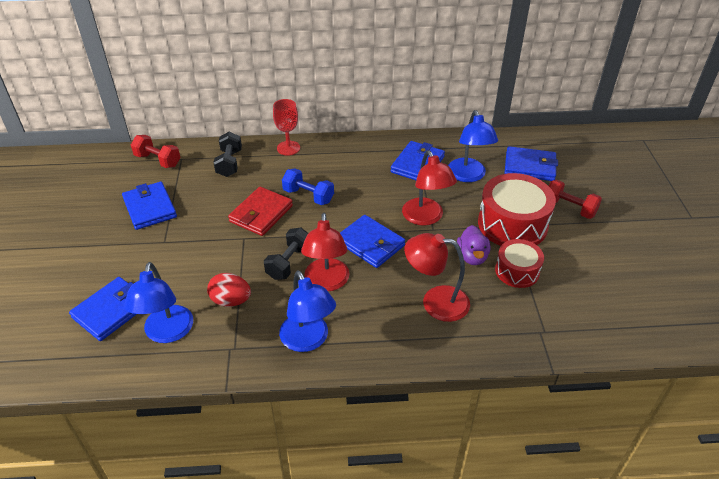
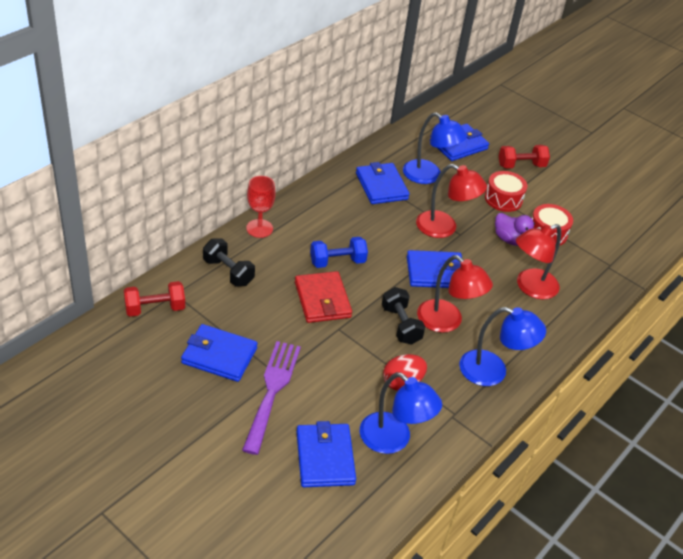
camera: 50 degrees left, 0 degrees up
red drum [478,173,556,246] -> red drum [485,171,527,212], size x0.59
none -> purple fork [242,341,301,455]

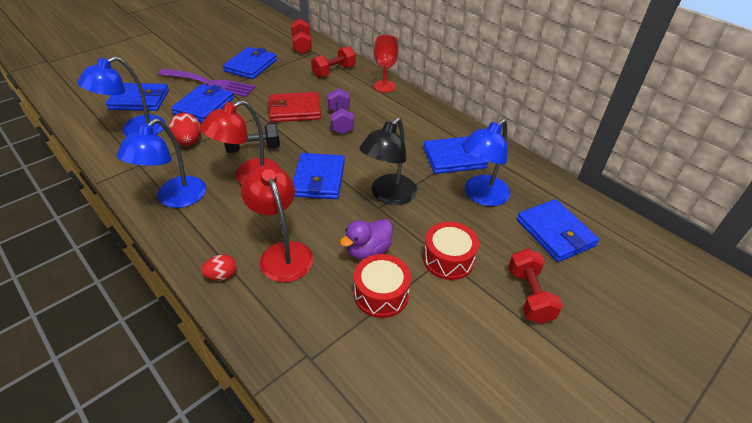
camera: 100 degrees right, 0 degrees up
black dumbbell [203,239,255,287] -> red dumbbell [311,46,356,78]
blue dumbbell [310,237,368,268] -> purple dumbbell [328,88,354,134]
red lamp [416,164,487,238] -> black lamp [359,117,417,205]
none -> blue wallet [171,84,234,122]
none -> red egg [201,255,237,281]

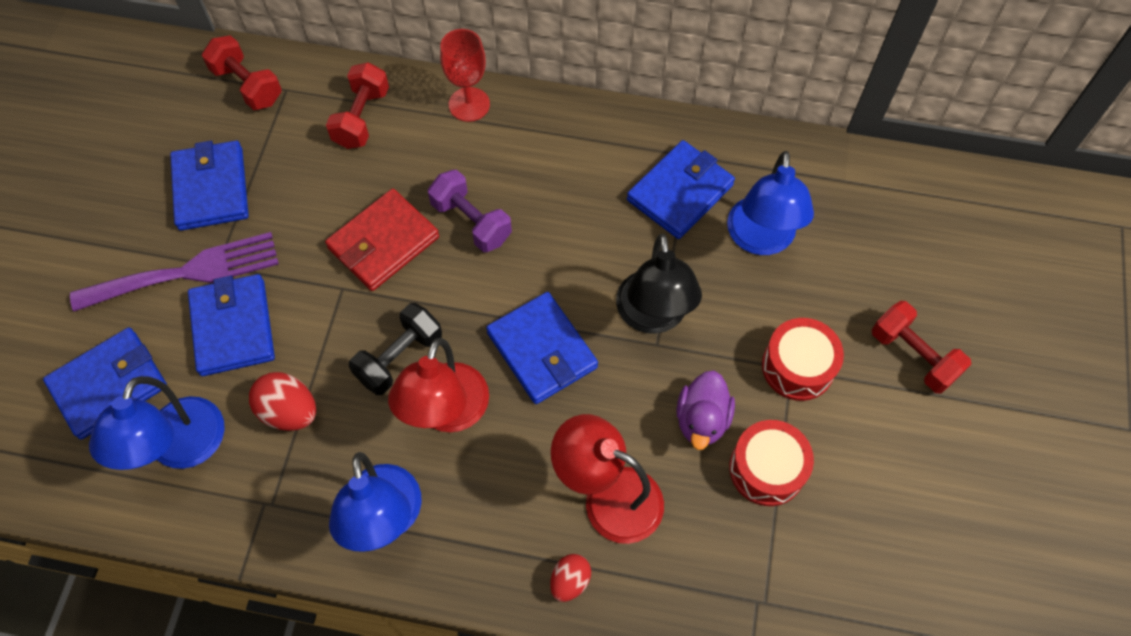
camera: 35 degrees left, 20 degrees up
blue wallet [517,199,599,262] -> none

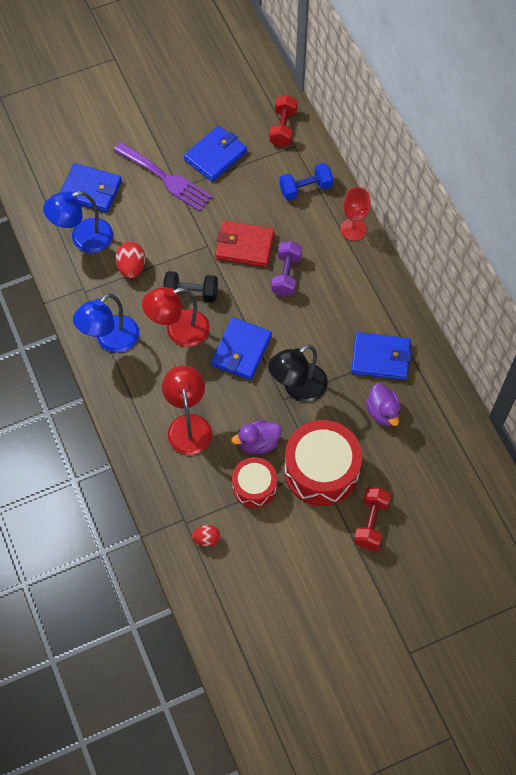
camera: 55 degrees right, 0 degrees up
blue wallet [188,274,275,376] -> none
red dumbbell [326,62,389,149] -> blue dumbbell [279,163,333,201]
red egg [550,554,591,602] -> red egg moved to [192,525,220,546]
blue lamp [727,151,814,255] -> purple duck [366,383,401,426]
red drum [762,318,844,401] -> red drum [284,420,362,506], size x1.70

